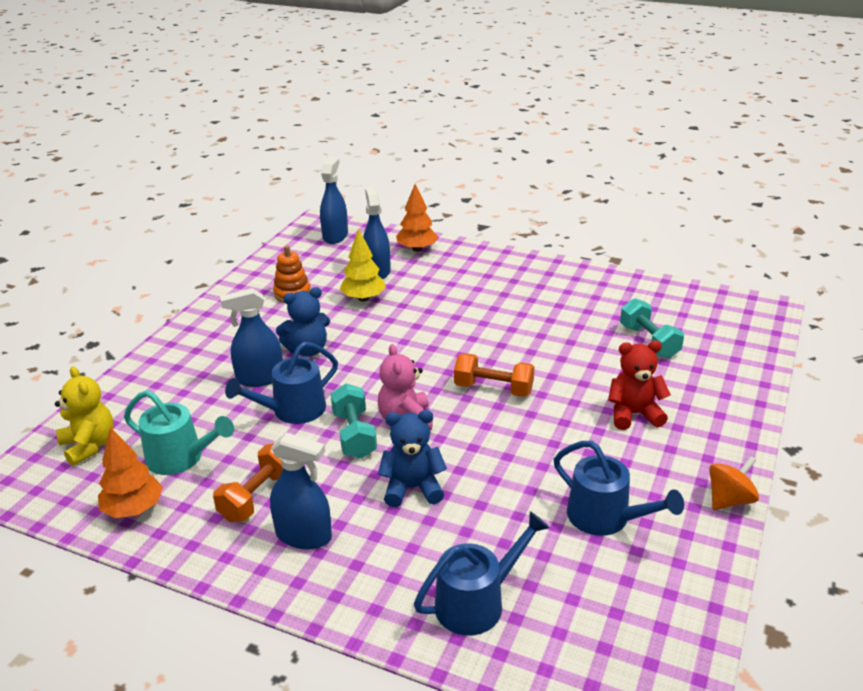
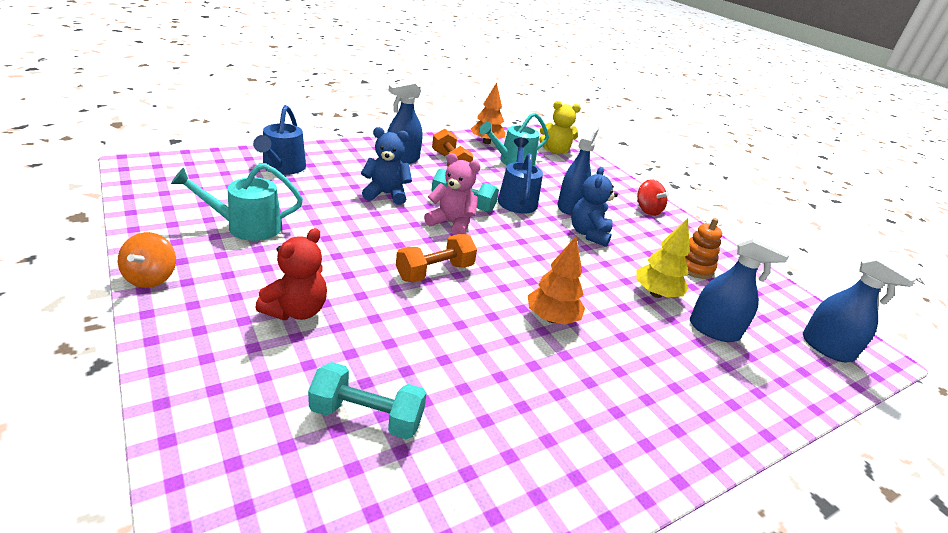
camera: 120 degrees right, 0 degrees up
blue teddy bear [378,410,447,507] -> blue teddy bear turned 120 degrees counterclockwise [361,127,412,205]
orange tree [396,184,438,252] -> orange tree moved to [528,236,585,325]
blue watering can [554,441,684,536] -> turquoise watering can [171,163,303,241]
none -> red spinning top [637,179,669,216]

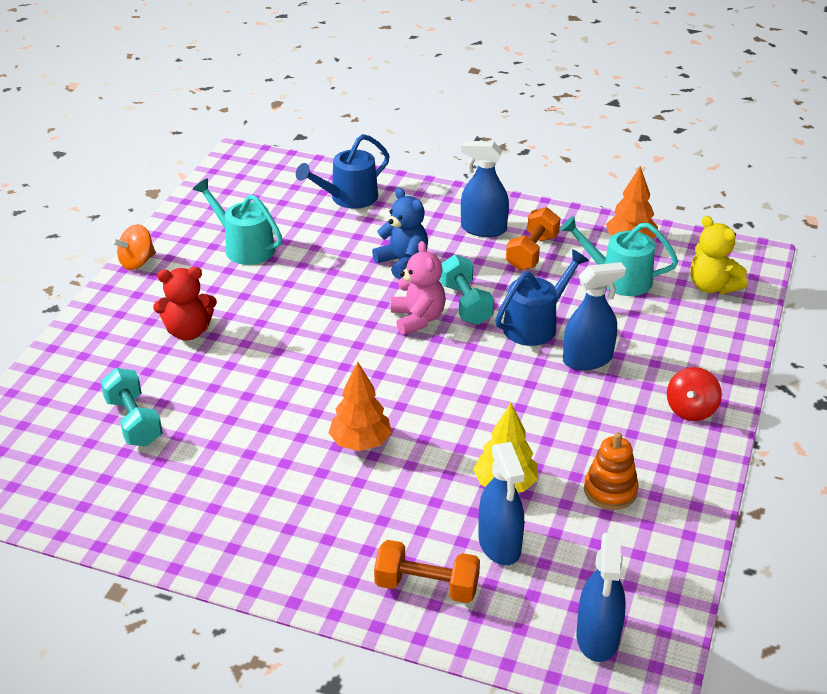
camera: 55 degrees right, 5 degrees up
orange dumbbell [396,234,477,282] -> orange dumbbell moved to [374,540,480,603]
blue teddy bear [571,167,618,247] -> none

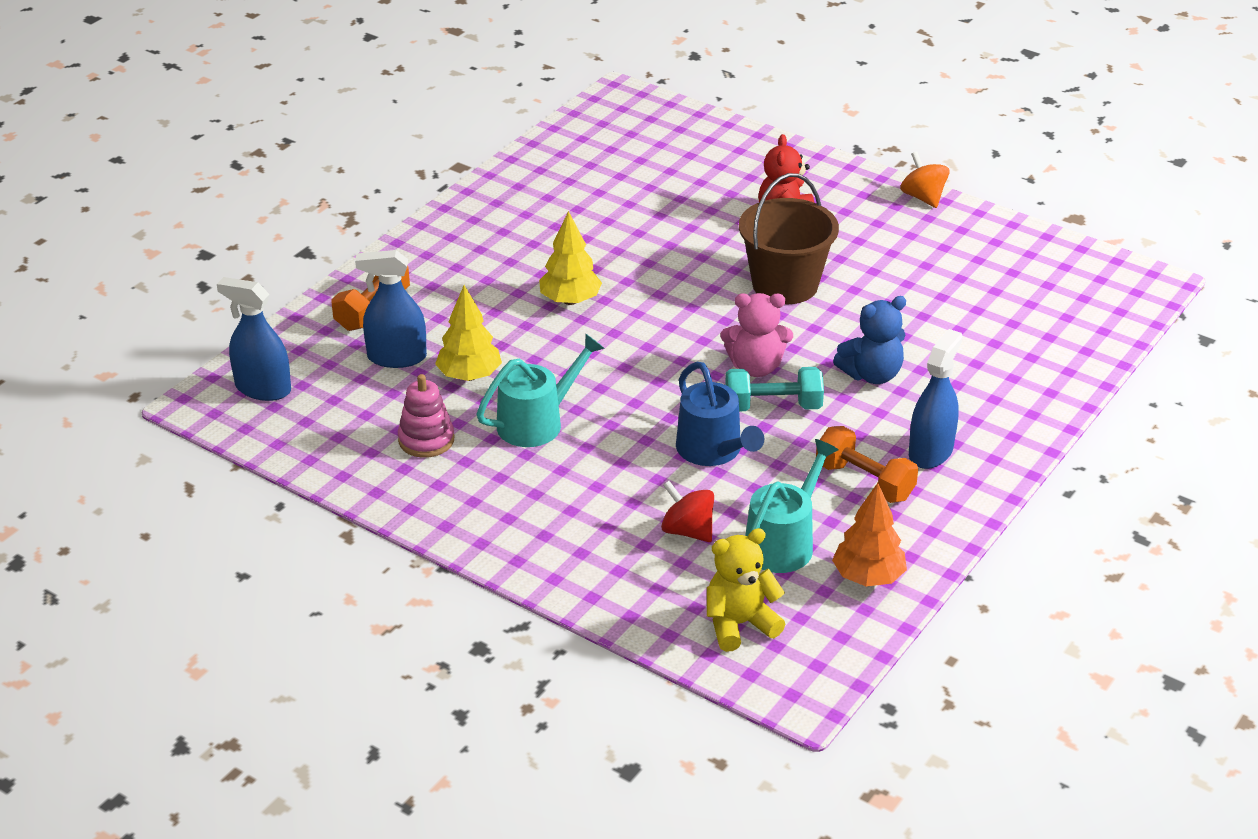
camera: 105 degrees right, 0 degrees up
turquoise dumbbell [101,368,163,446] -> none
turquoise watering can [193,178,282,265] -> turquoise watering can moved to [477,333,605,447]
blue watering can [296,134,390,209] -> none
orange tree [328,362,392,451] -> yellow tree [539,211,602,305]
blue spray bottle [563,262,626,370] -> none
orange stacking toy [584,432,639,510] -> pink stacking toy [398,374,454,458]
red spinning top [667,367,722,421] -> red spinning top moved to [661,481,714,542]
none -> brown bucket [739,173,839,304]

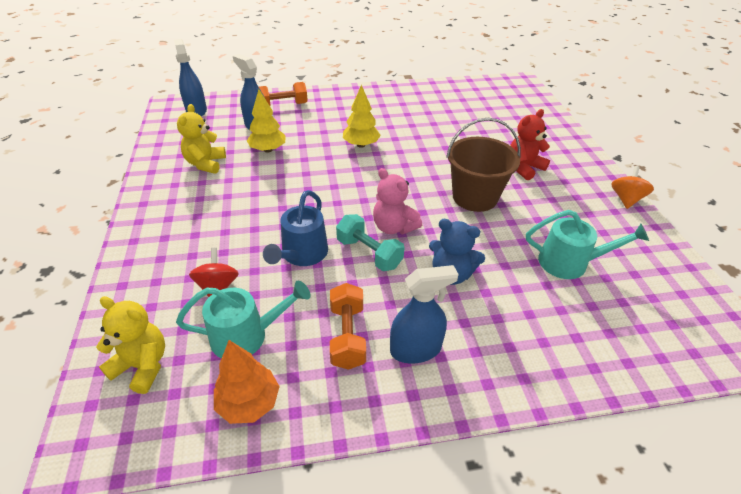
camera: 45 degrees right, 5 degrees up
pink stacking toy [398,374,454,458] -> yellow teddy bear [177,104,226,174]
turquoise watering can [477,333,605,447] -> turquoise watering can moved to [526,210,649,279]

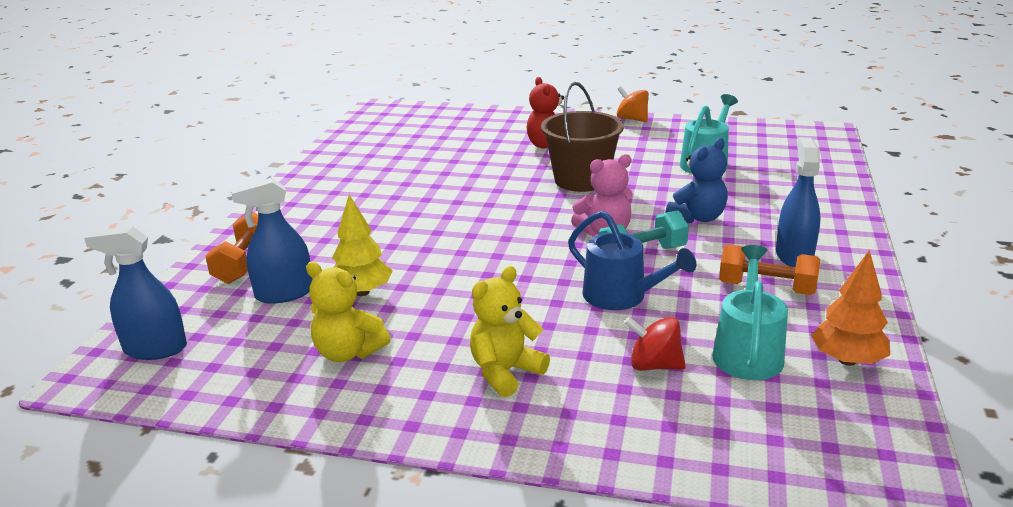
camera: 65 degrees left, 15 degrees down
yellow teddy bear [96,296,165,394] -> yellow teddy bear moved to [470,266,550,397]
yellow tree [343,85,381,148] -> none

